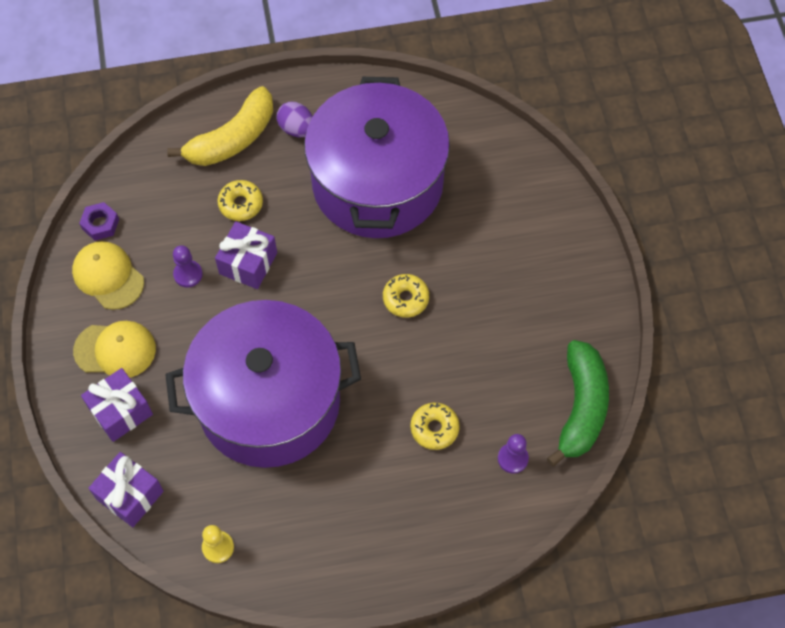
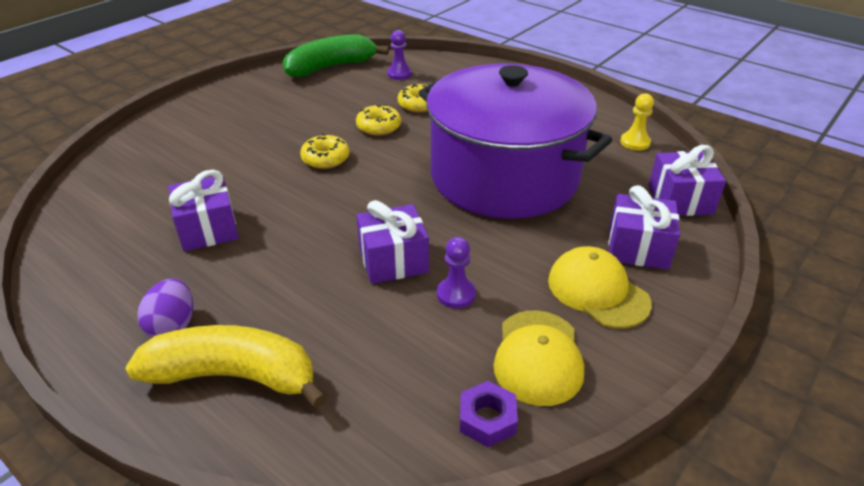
camera: 130 degrees left, 25 degrees down
yellow donut [218,180,263,221] -> yellow donut moved to [356,104,401,136]
purple pot [304,77,450,238] -> purple gift [168,170,239,251]

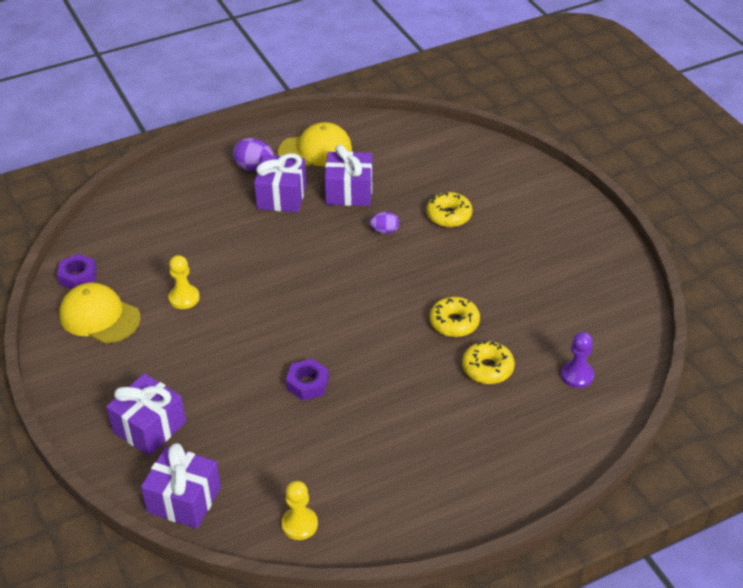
camera: 115 degrees right, 5 degrees up
yellow banana [125,325,327,408] -> none
green banana [283,34,389,77] -> none
yellow donut [300,134,350,169] -> yellow donut moved to [426,192,472,227]
purple gift [356,200,429,284] -> purple gift moved to [254,153,306,212]
purple pot [418,64,612,219] -> purple nut [286,359,329,401]
purple pawn [437,237,476,309] -> yellow pawn [168,255,200,309]
yellow cap [548,246,652,328] -> yellow cap moved to [278,122,352,166]
none -> purple egg [370,212,399,234]

